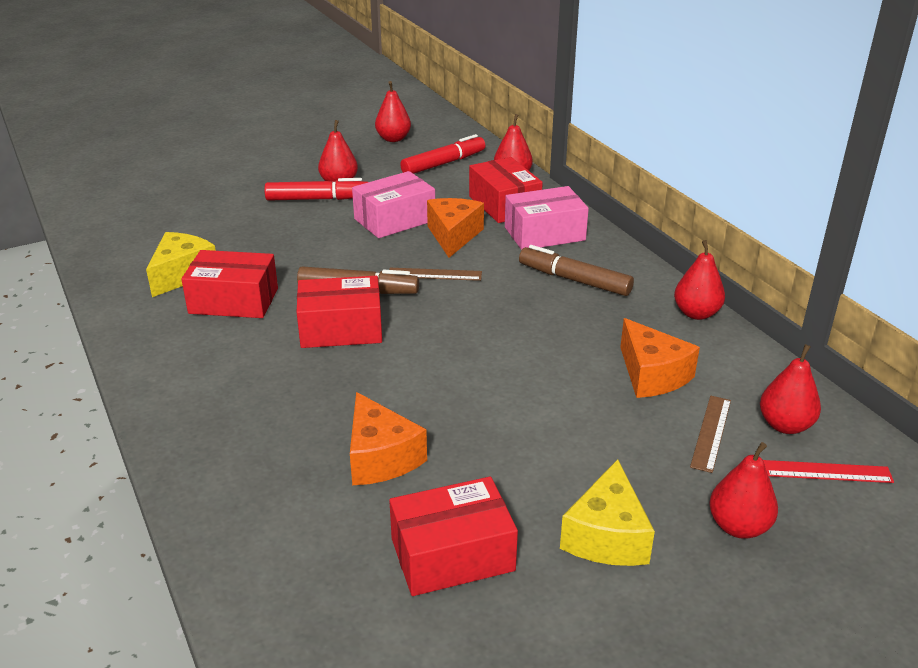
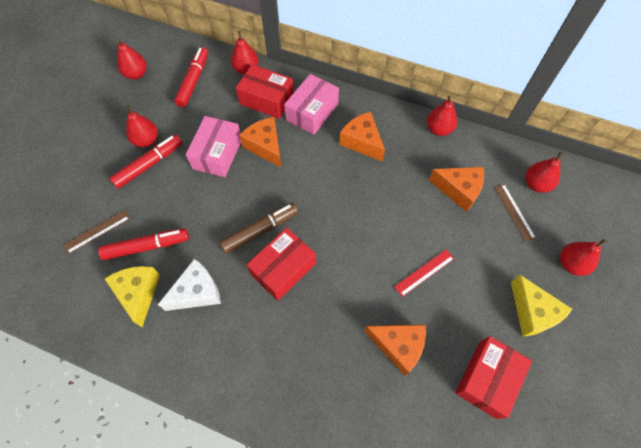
camera: 40 degrees left, 30 degrees up
red box [181,250,278,318] -> white cheese [158,259,221,311]
brown ruler [389,268,482,281] -> brown ruler moved to [64,210,130,254]
brown marker [519,245,634,296] -> orange cheese [339,112,385,161]
red ruler [763,460,894,483] -> red ruler moved to [394,249,454,297]
none -> red marker [98,228,189,260]

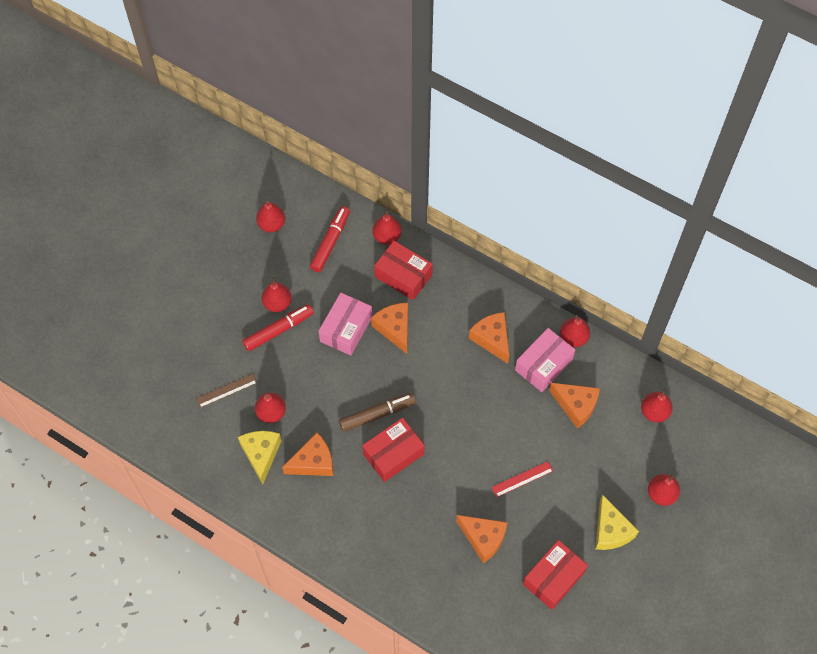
camera: 10 degrees right, 0 degrees up
red marker [98,228,189,260] -> red pear [255,393,286,423]
white cheese [158,259,221,311] -> orange cheese [282,433,333,476]
pink box [284,74,339,135] -> pink box moved to [515,328,575,392]
brown ruler [494,184,536,242] -> none

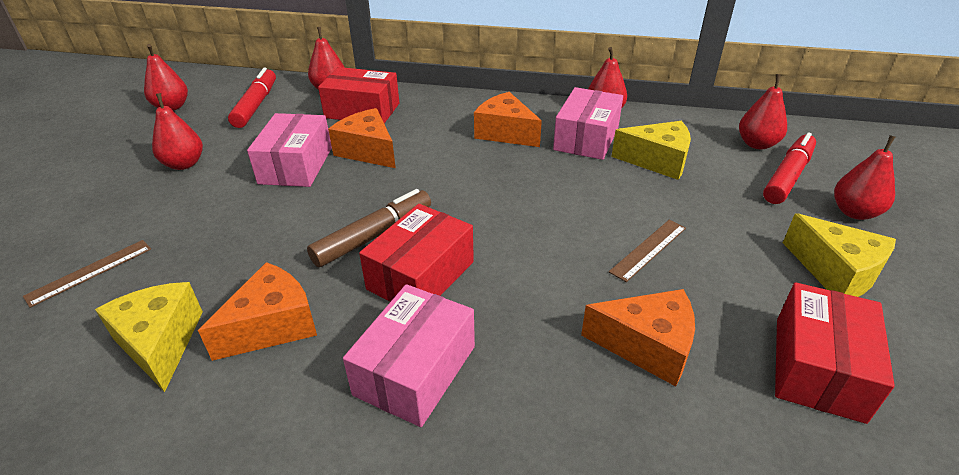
camera: 20 degrees left, 25 degrees down
red marker [242,304,314,352] -> red marker moved to [763,132,816,204]
red pear [255,393,286,423] -> none
red ruler [491,461,553,497] -> brown ruler [609,220,686,282]
orange cheese [549,383,600,429] -> yellow cheese [611,121,691,180]
none -> pink box [343,284,475,427]

